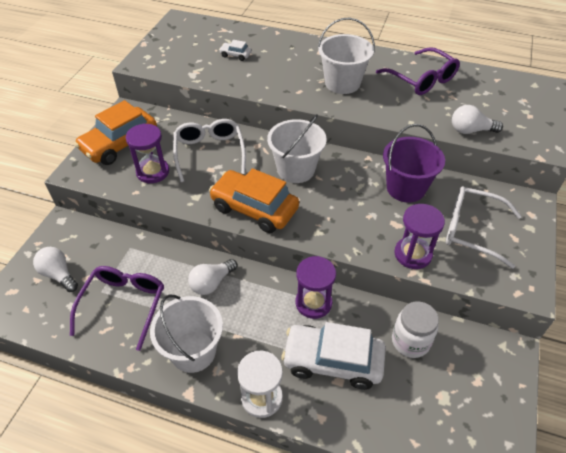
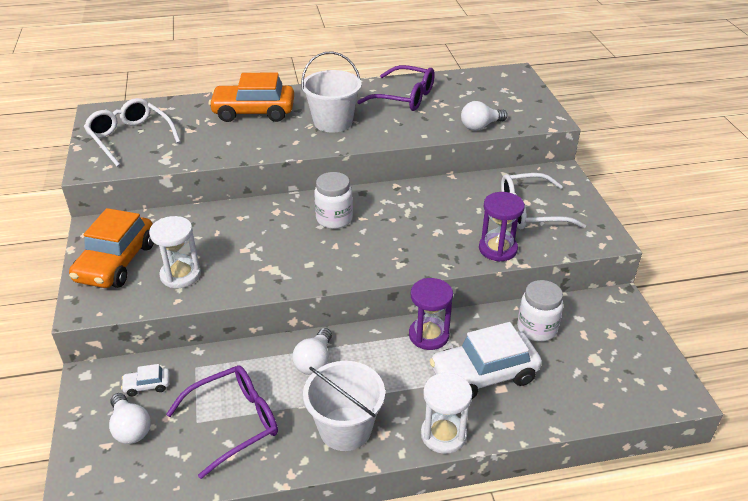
camera: 30 degrees left, 10 degrees down
white light bulb [33,247,78,292] -> white light bulb turned 135 degrees counterclockwise [109,393,151,444]
purple glasses [70,266,164,351] -> purple glasses turned 75 degrees clockwise [166,365,278,479]
purple hourglass [126,124,169,183] -> white hourglass [149,216,201,288]
white glasses [173,119,246,182] -> white glasses moved to [84,98,181,167]
orange car [209,168,299,233] -> orange car moved to [209,73,294,122]
white car [219,40,251,61] -> white car moved to [121,364,170,396]
white bucket [267,114,327,183] -> white jar [314,172,353,229]
purple bucket [383,124,445,203] -> none

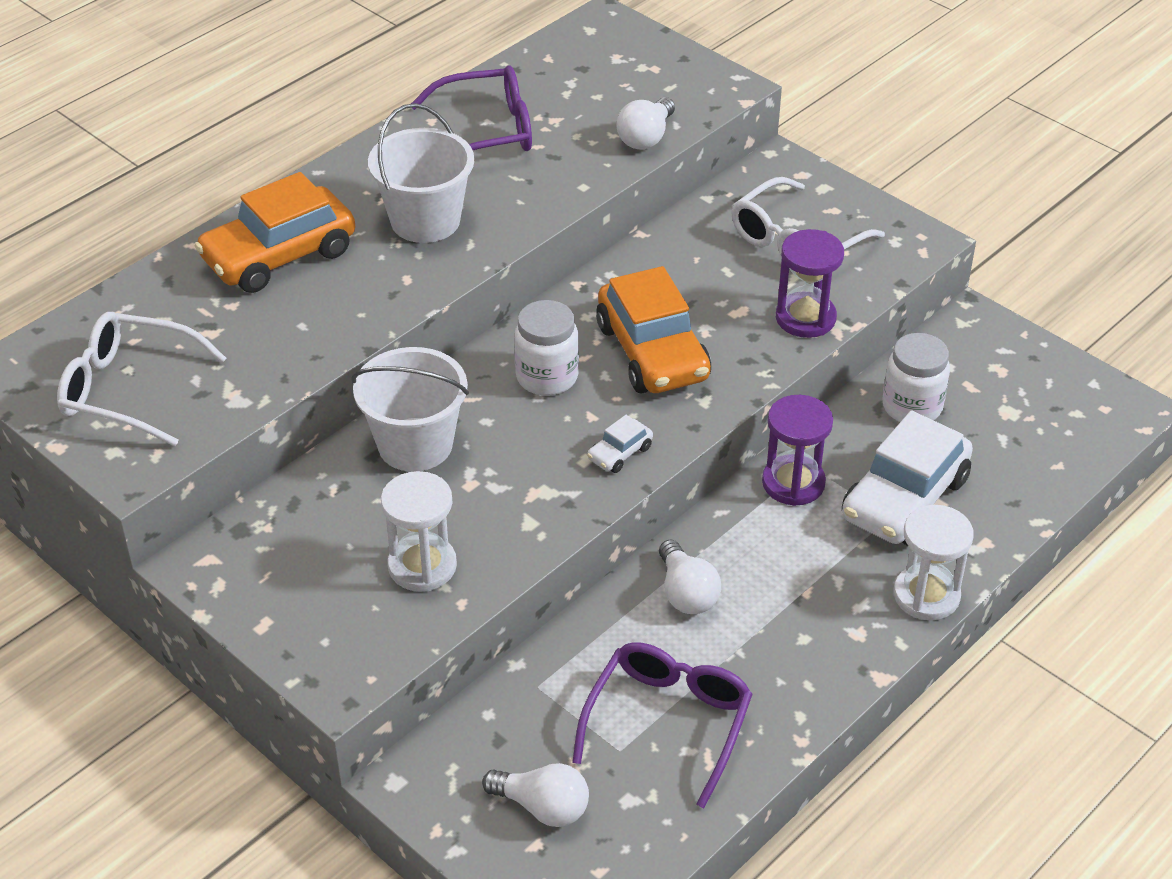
camera: 35 degrees left, 5 degrees up
orange car [69,208,154,288] -> orange car moved to [596,266,711,394]
white car [121,364,170,396] -> white car moved to [587,415,653,473]
white bucket [303,361,385,451] -> white bucket moved to [351,347,469,472]

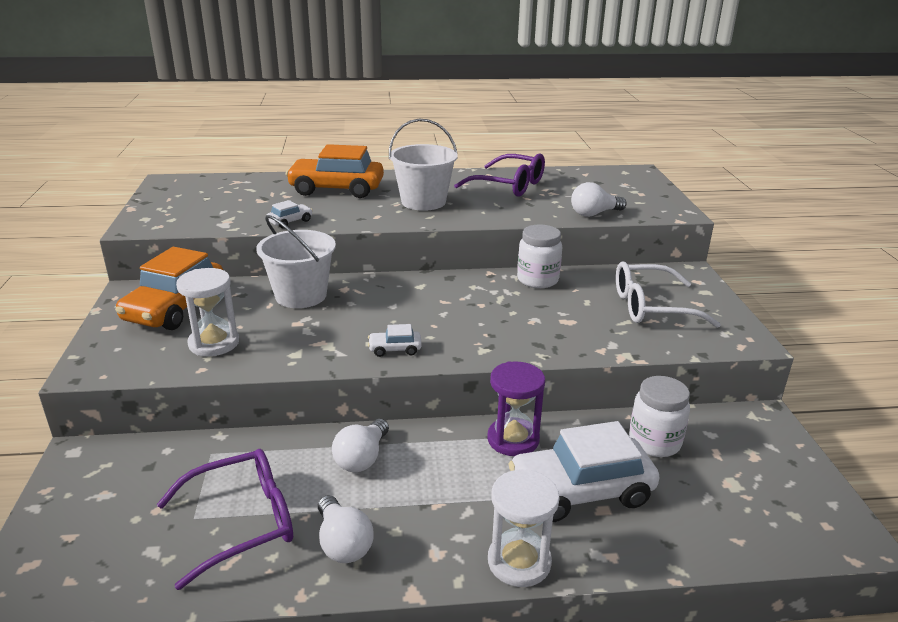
camera: 40 degrees right, 15 degrees down
white glasses [57,312,227,446] -> none
white light bulb [482,763,589,827] -> white light bulb moved to [318,495,374,563]
white jar [514,300,579,396] -> white jar moved to [517,225,562,288]
orange car [596,266,711,394] -> orange car moved to [115,247,223,330]
purple hourglass [776,229,844,338] -> none
none -> white car [266,200,313,228]

